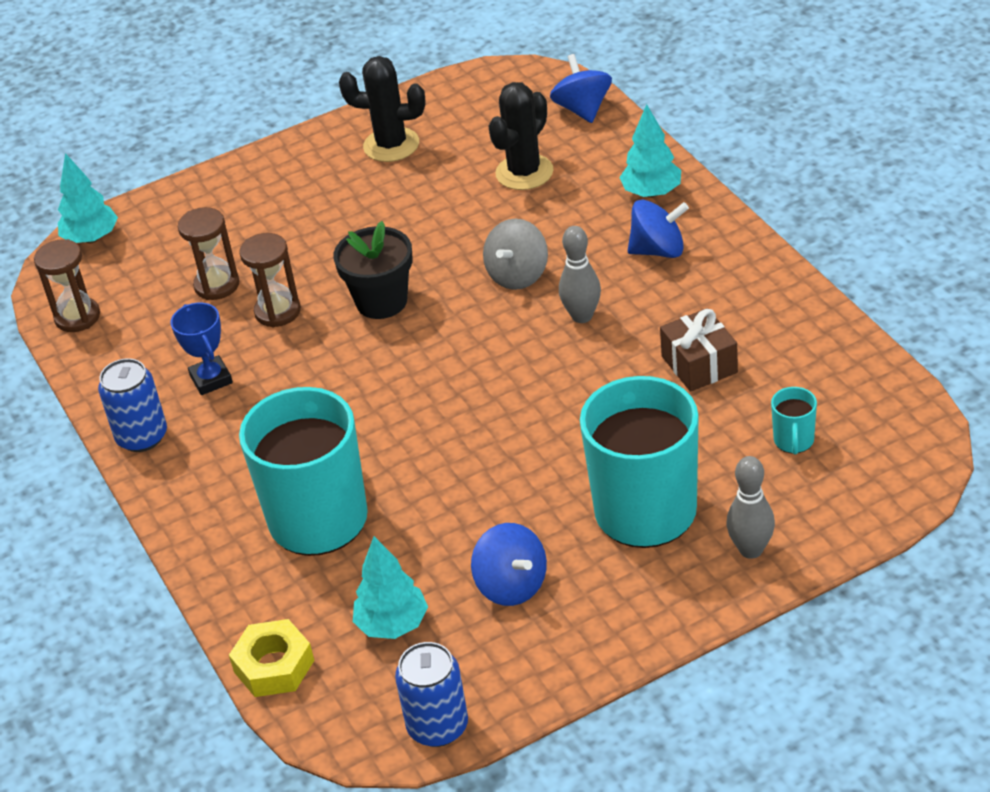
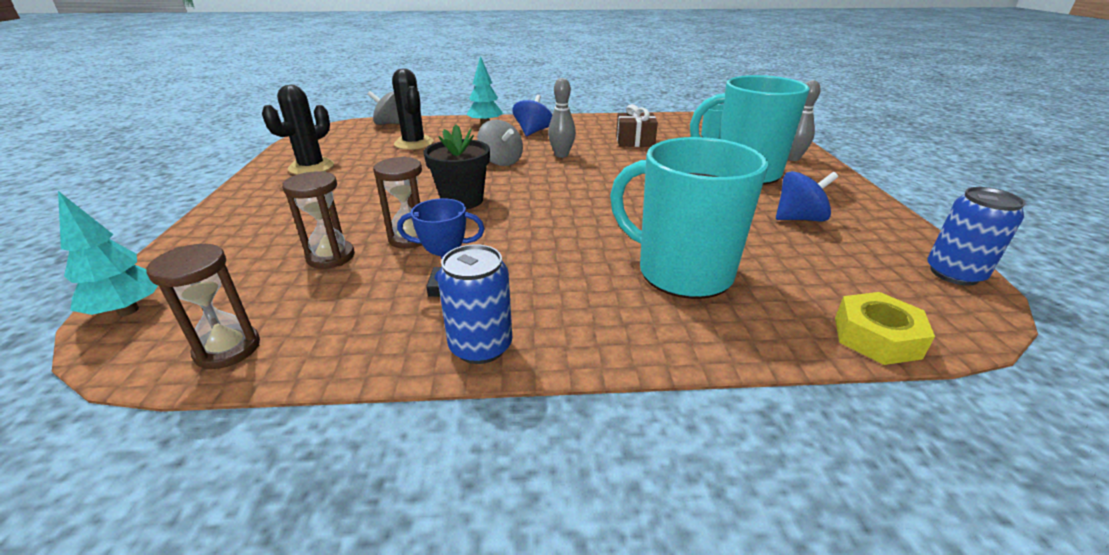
camera: 70 degrees left, 10 degrees down
turquoise tree [353,536,428,639] -> none
blue spinning top [550,54,612,123] -> grey spinning top [367,91,400,125]

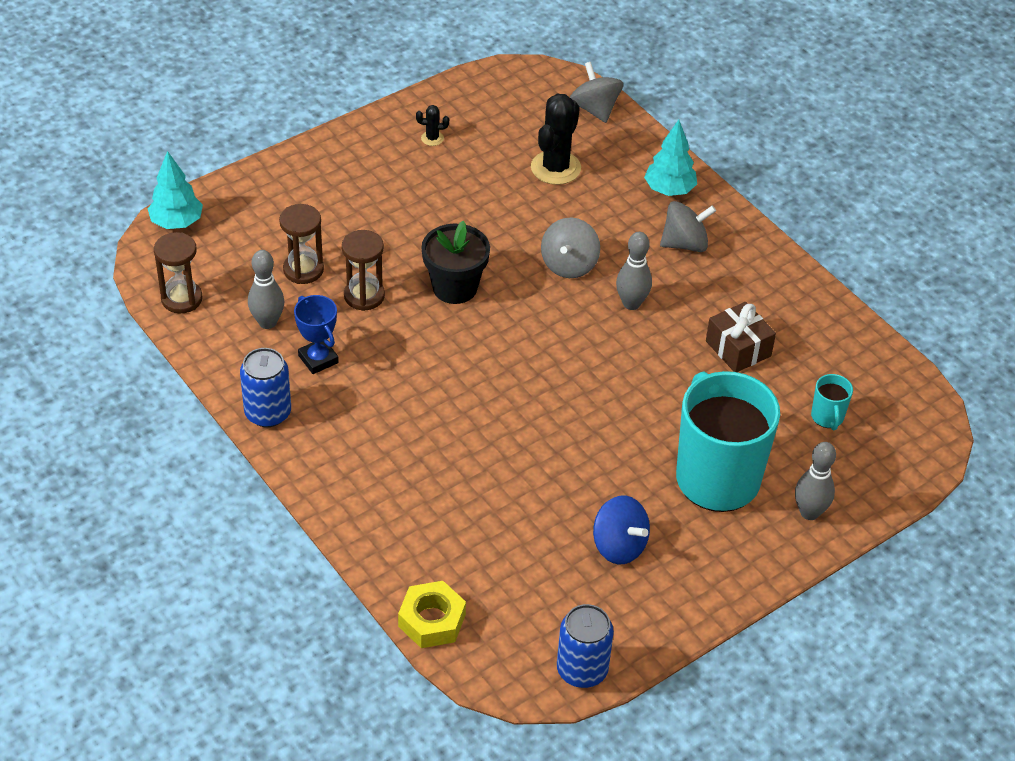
camera: 55 degrees right, 15 degrees up
black cactus [262,85,334,175] -> black cactus [416,105,449,146], size x0.46
blue spinning top [513,94,552,136] -> grey spinning top [660,201,716,252]
turquoise mug [610,137,768,299] -> none
none -> grey bowling pin [248,250,284,329]

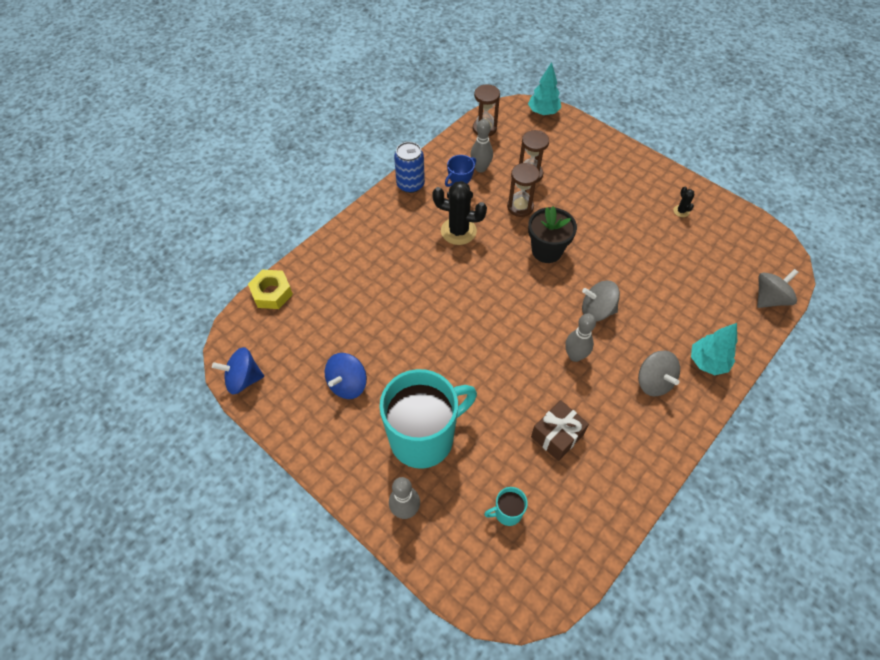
camera: 80 degrees right, 10 degrees up
black cactus [531,94,581,185] -> black cactus moved to [432,181,487,245]
blue can [557,604,614,688] -> blue spinning top [212,347,264,395]

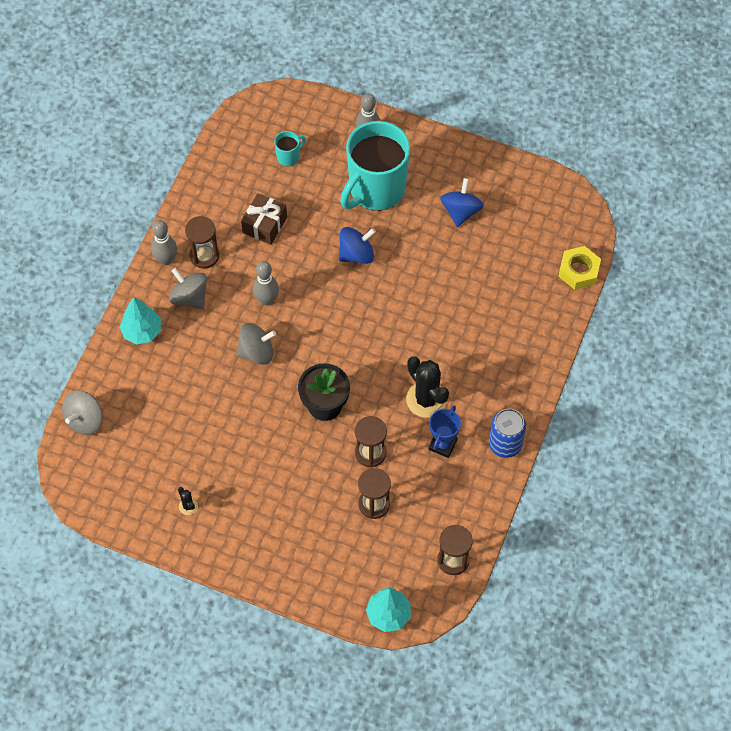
camera: 160 degrees right, 5 degrees up
blue spinning top [212,347,264,395] -> blue spinning top moved to [339,227,376,264]
black cactus [432,181,487,245] -> black cactus turned 60 degrees clockwise [406,357,449,418]
grey bowling pin [470,119,493,173] -> grey bowling pin moved to [151,220,177,265]
none -> brown hourglass [185,216,219,269]

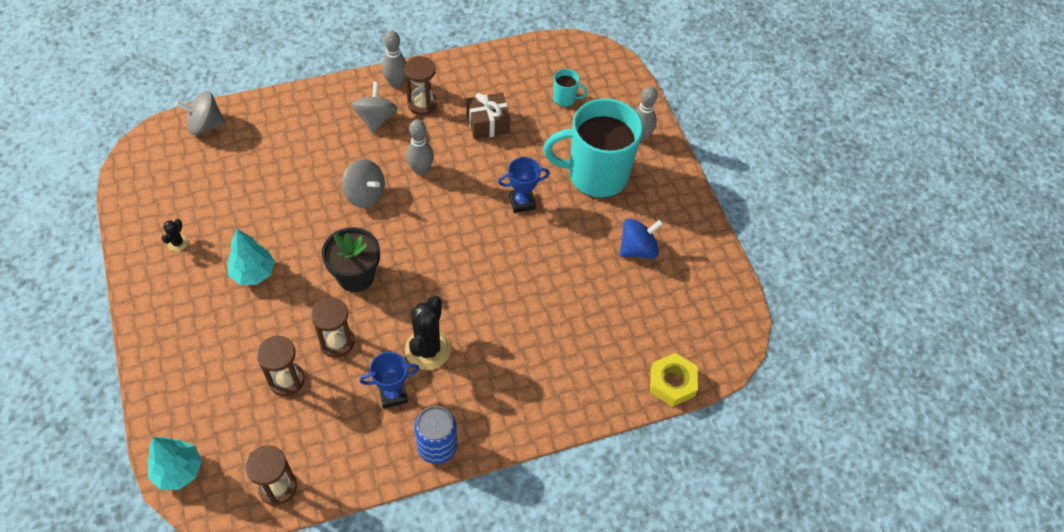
camera: 45 degrees right, 5 degrees down
turquoise tree [119,297,161,344] -> turquoise tree moved to [227,228,275,285]
blue spinning top [339,227,376,264] -> blue trophy [498,157,550,213]

